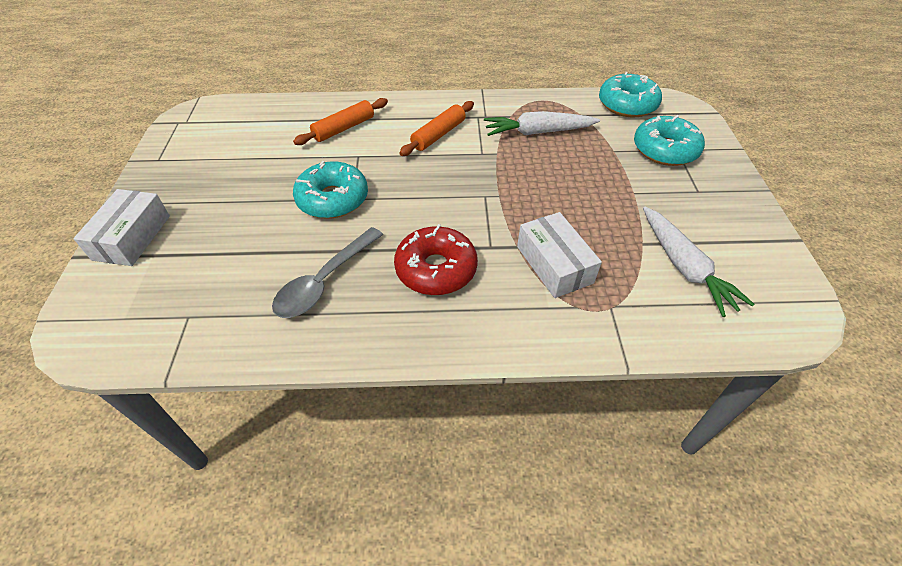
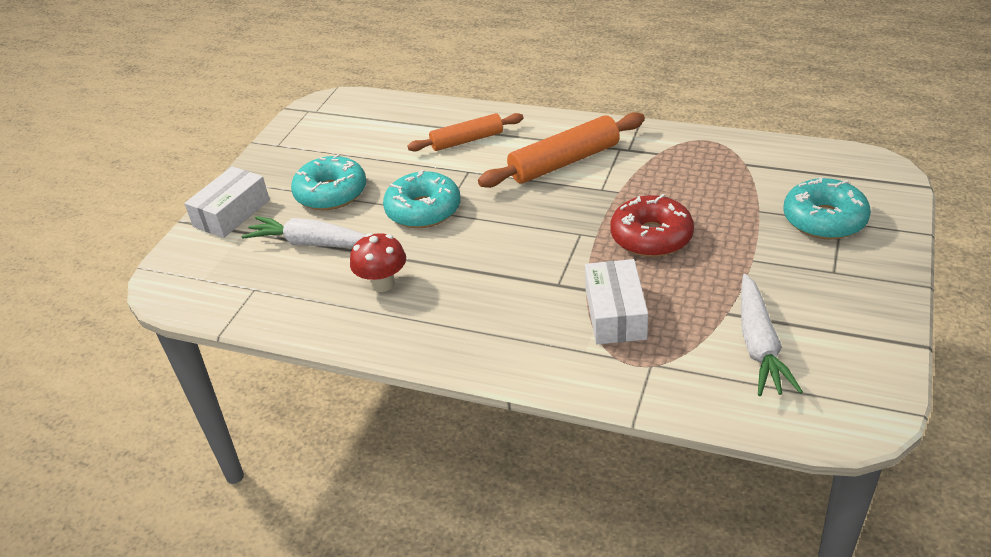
camera: 25 degrees right, 10 degrees down
grey spoon [272,227,383,318] -> red mushroom [350,233,406,292]
red donut [394,224,478,295] -> red donut moved to [610,194,694,257]
orange rolling pin [399,101,474,156] -> orange rolling pin [478,112,645,188], size x1.52
white carrot [484,111,600,136] -> white carrot moved to [242,216,366,248]
turquoise donut [599,72,662,118] -> turquoise donut moved to [291,154,366,210]

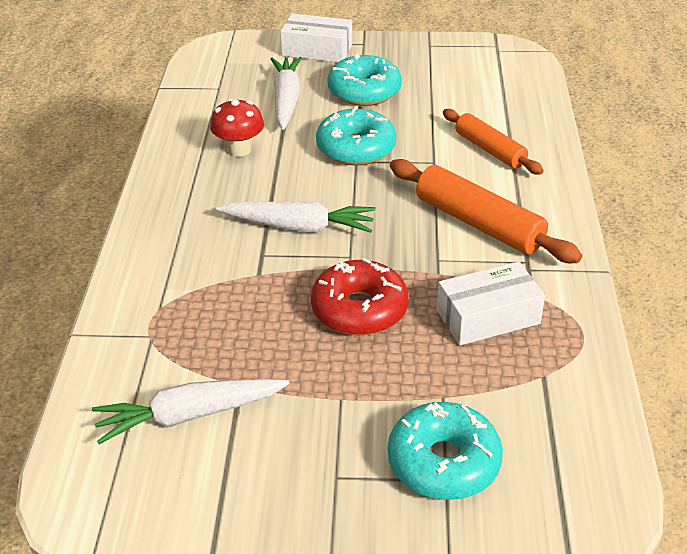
camera: 70 degrees right, 0 degrees up
white box [585,259,648,344] -> white box moved to [437,261,545,346]
none -> white carrot [216,202,376,233]

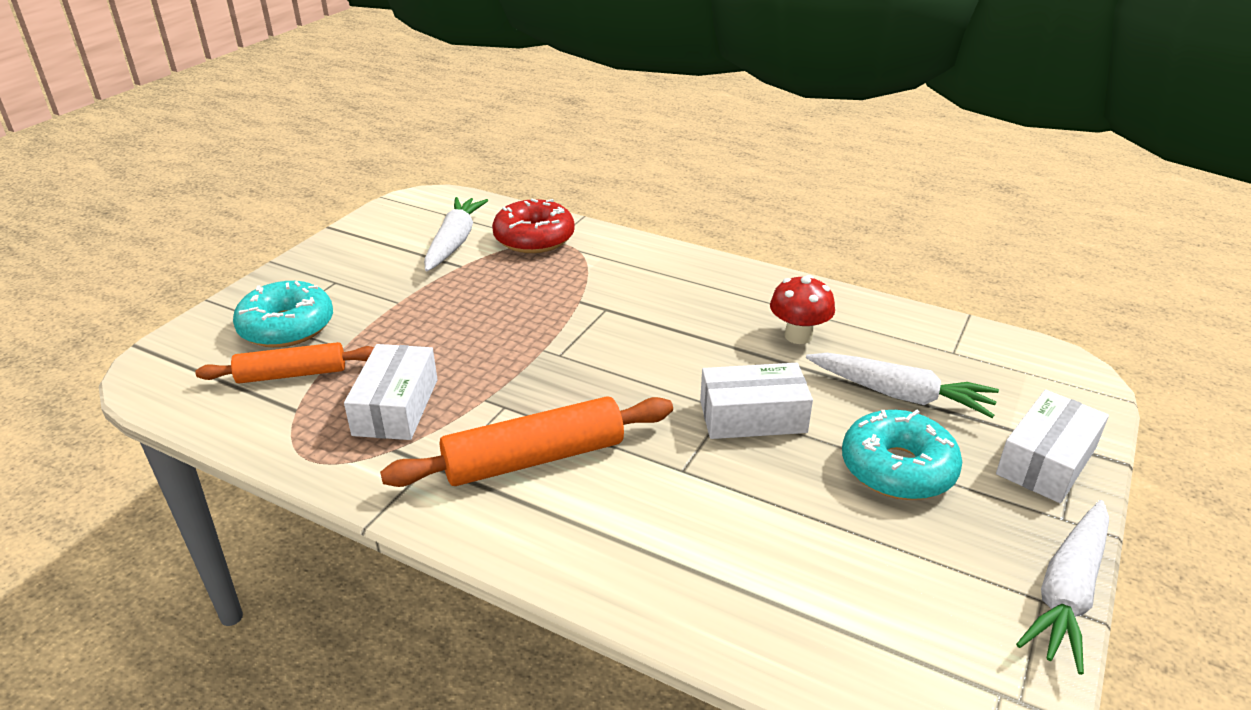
camera: 115 degrees right, 5 degrees down
white carrot [216,202,376,233] -> white carrot moved to [1016,500,1109,675]
red donut [311,258,408,336] -> red donut moved to [492,199,575,253]
turquoise donut [316,106,396,166] -> white box [700,363,813,439]
orange rolling pin [443,109,544,175] -> orange rolling pin moved to [196,342,374,384]

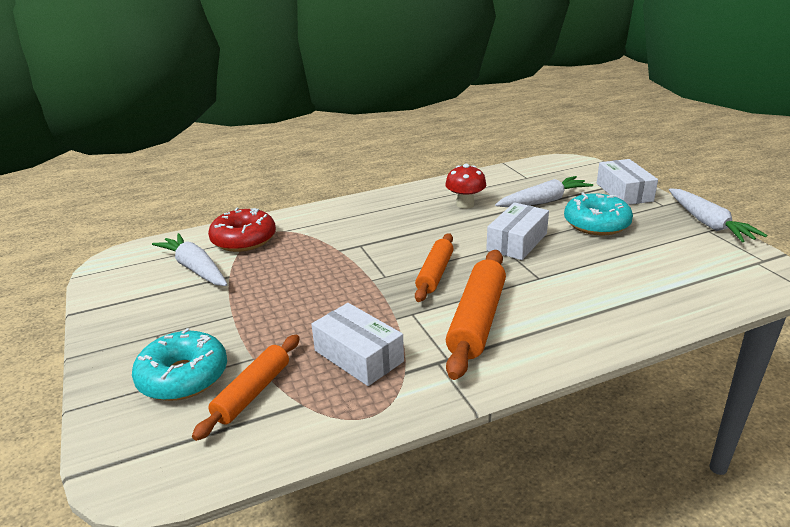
camera: 50 degrees left, 5 degrees down
none -> orange rolling pin [415,233,453,302]

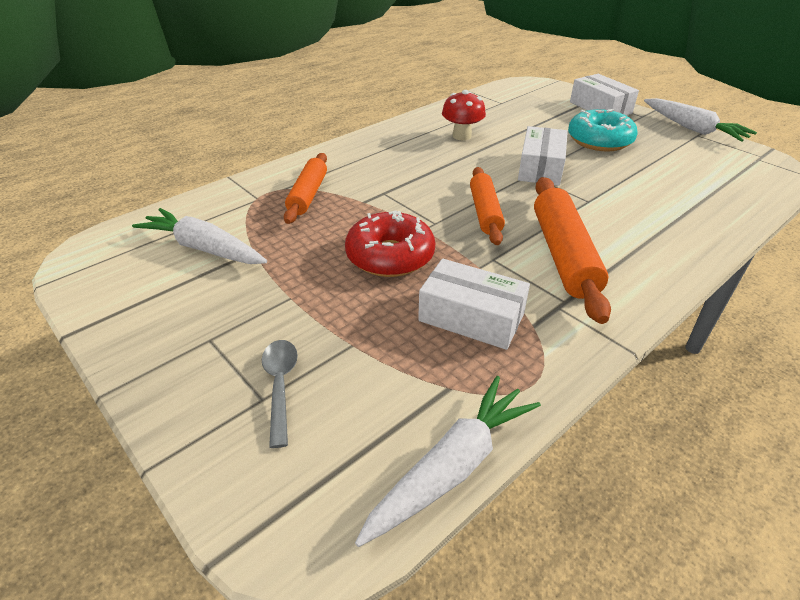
camera: 20 degrees left, 10 degrees up
turquoise donut [132,328,227,401] -> grey spoon [262,340,298,448]
orange rolling pin [192,335,300,441] -> orange rolling pin moved to [284,153,327,224]
red donut [208,208,276,252] -> red donut moved to [345,210,435,277]
white carrot [495,176,593,207] -> white carrot moved to [355,376,541,547]

